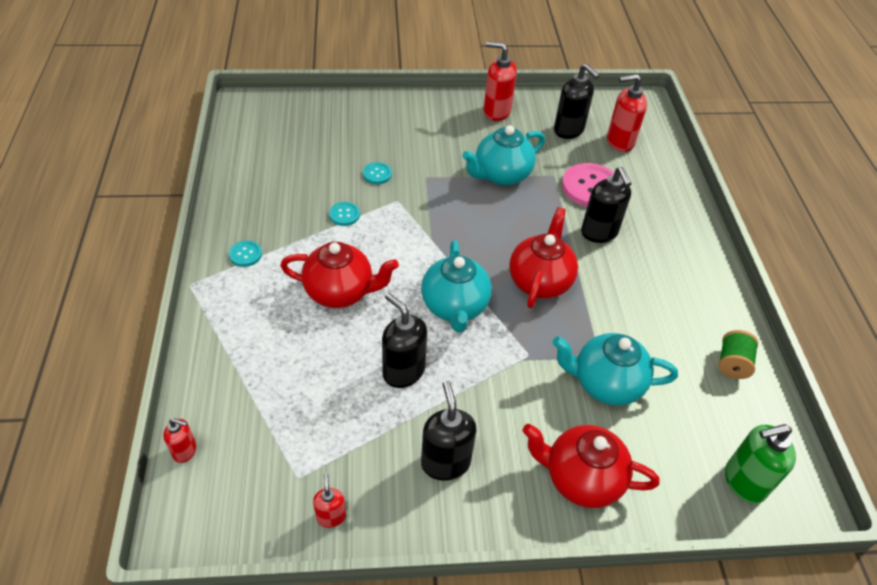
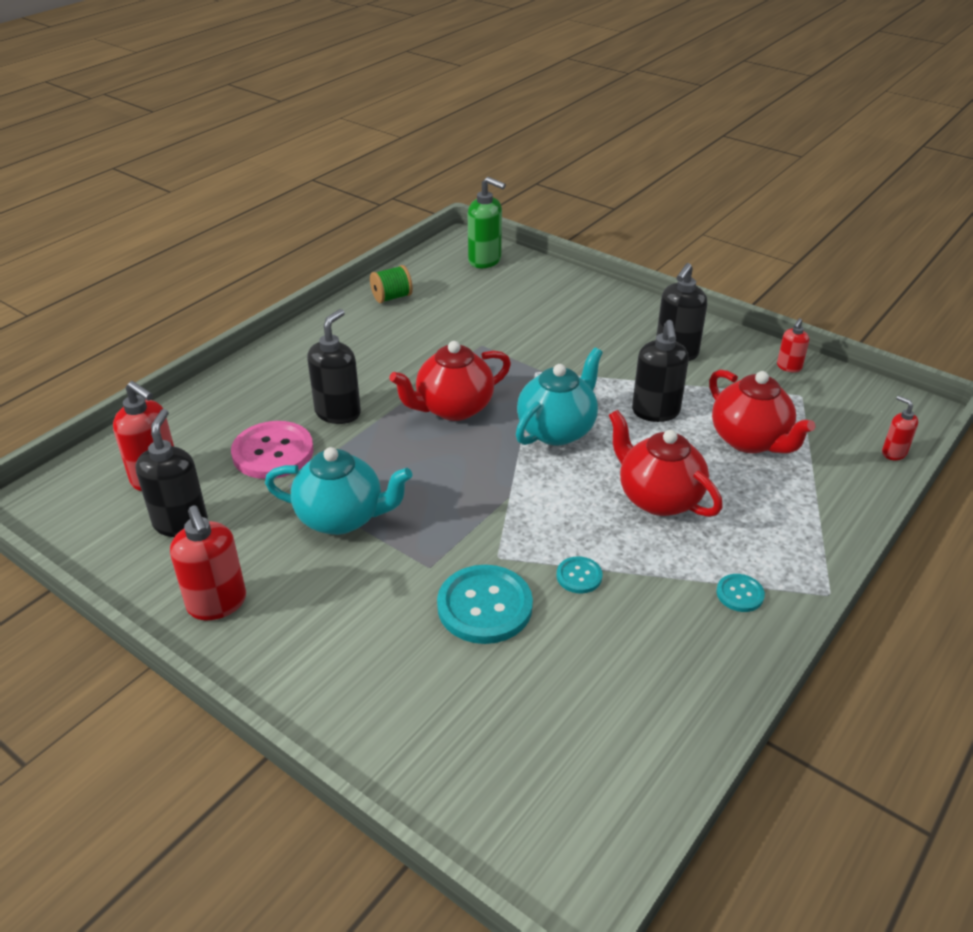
camera: 135 degrees left, 10 degrees down
turquoise button [363,162,392,184] -> turquoise button [437,565,533,644], size x2.02
red teapot [522,424,660,508] -> red teapot moved to [709,369,815,453]
turquoise teapot [552,333,678,405] -> none

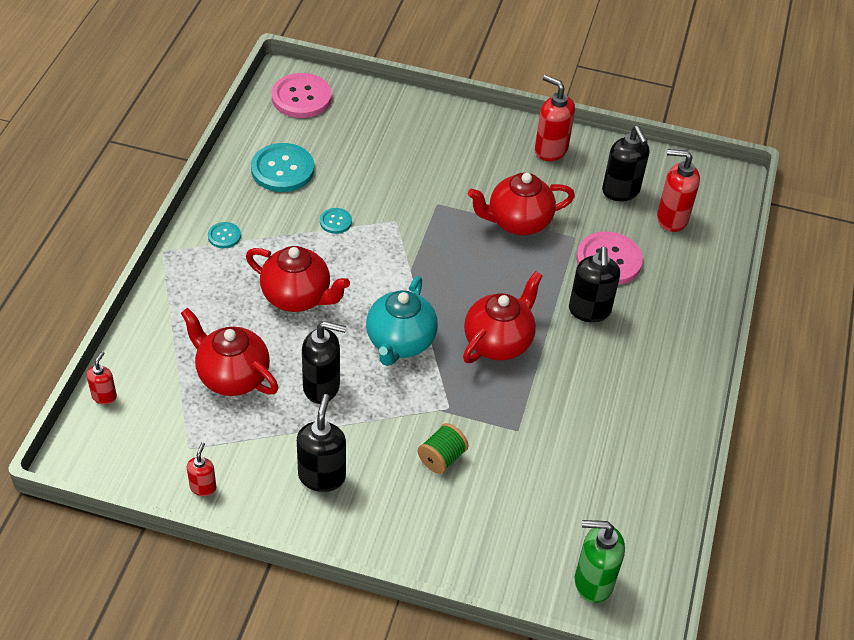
camera: 155 degrees right, 10 degrees up
turquoise teapot [265,447,412,535] -> red teapot [468,173,575,235]
green spool [370,265,413,303] -> green spool moved to [418,423,469,474]
turquoise button [437,565,533,644] -> turquoise button moved to [251,143,314,192]
black soap dispenser [632,320,689,422] -> black soap dispenser turned 120 degrees clockwise [302,321,346,404]
red soap dispenser [882,396,918,460] -> red soap dispenser turned 105 degrees counterclockwise [87,351,117,404]
none -> pink button [271,73,332,118]

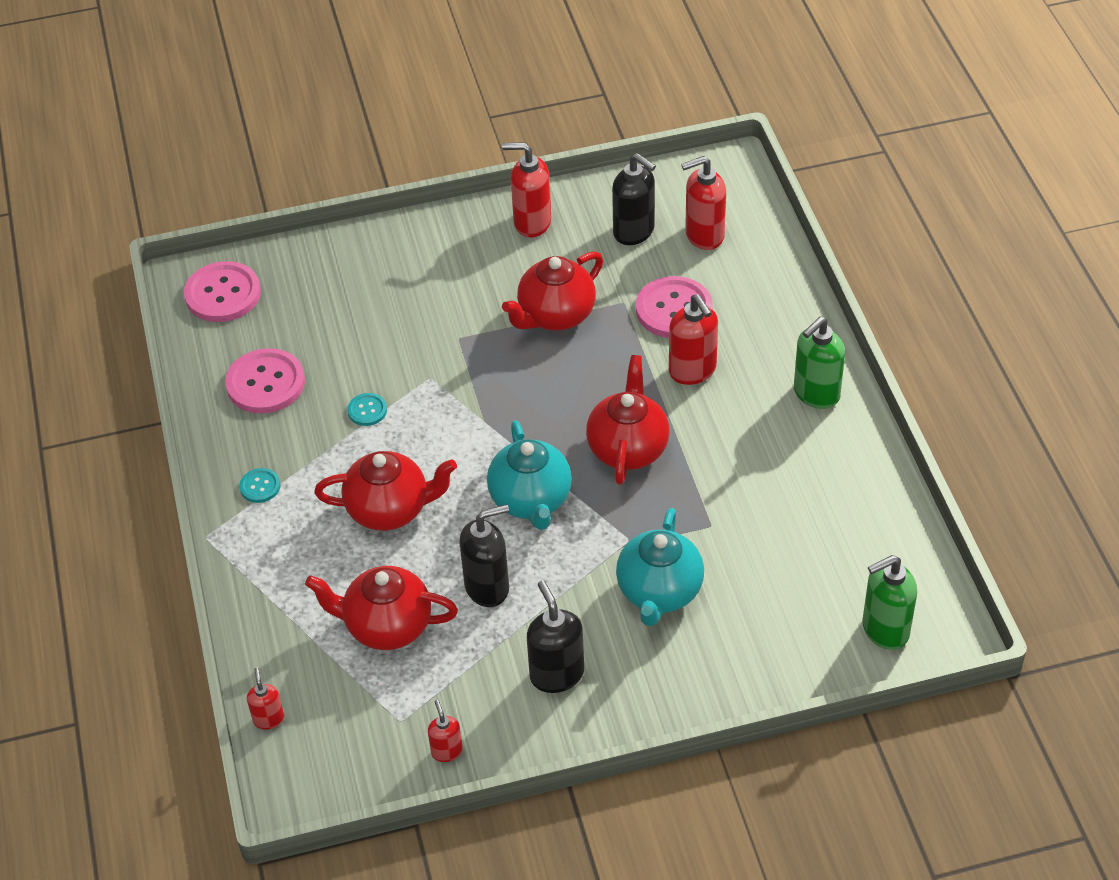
camera: 25 degrees left, 0 degrees up
turquoise button [251,143,314,192] -> pink button [225,348,305,414]
green spool [418,423,469,474] -> turquoise teapot [616,508,704,626]
black soap dispenser [569,247,620,322] -> red soap dispenser [669,294,718,385]
none -> green soap dispenser [794,317,845,409]

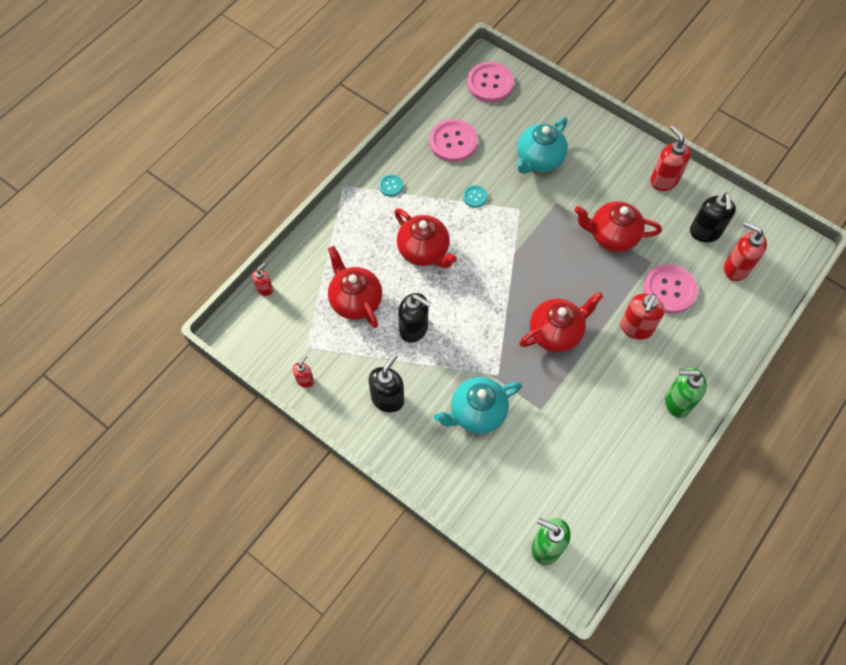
camera: 50 degrees right, 15 degrees up
turquoise teapot [487,420,572,530] -> turquoise teapot moved to [516,117,568,174]

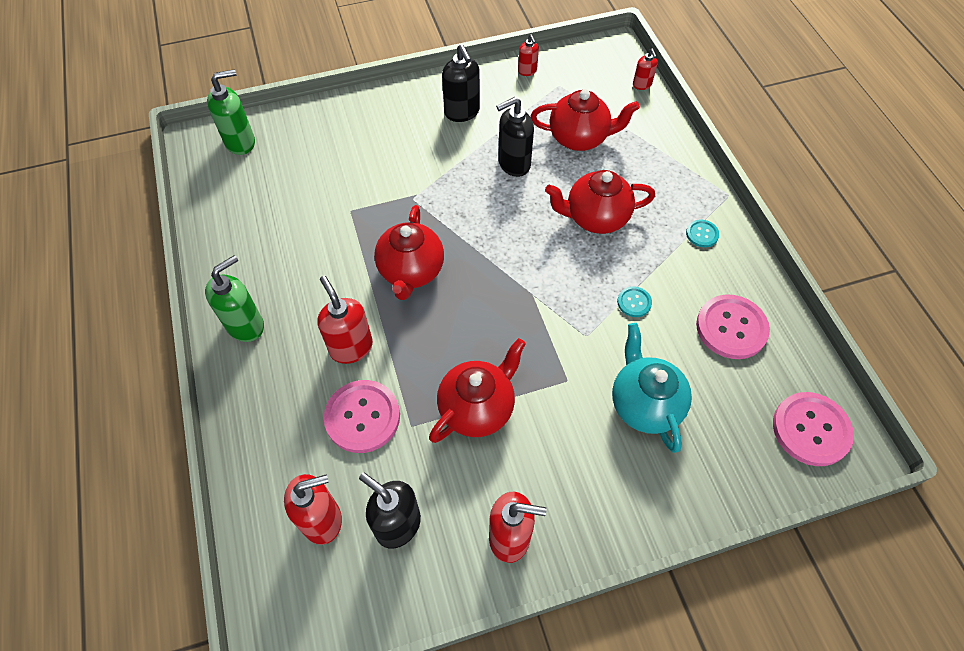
camera: 125 degrees right, 5 degrees down
turquoise teapot [434,377,522,434] -> none

